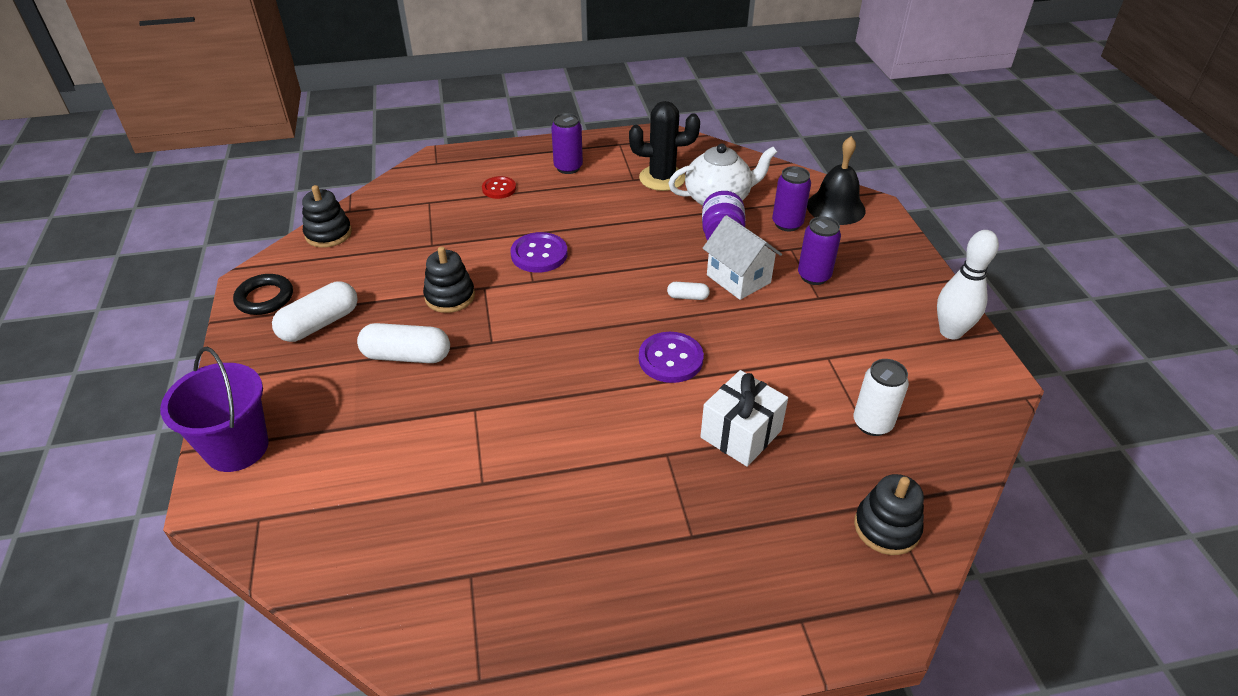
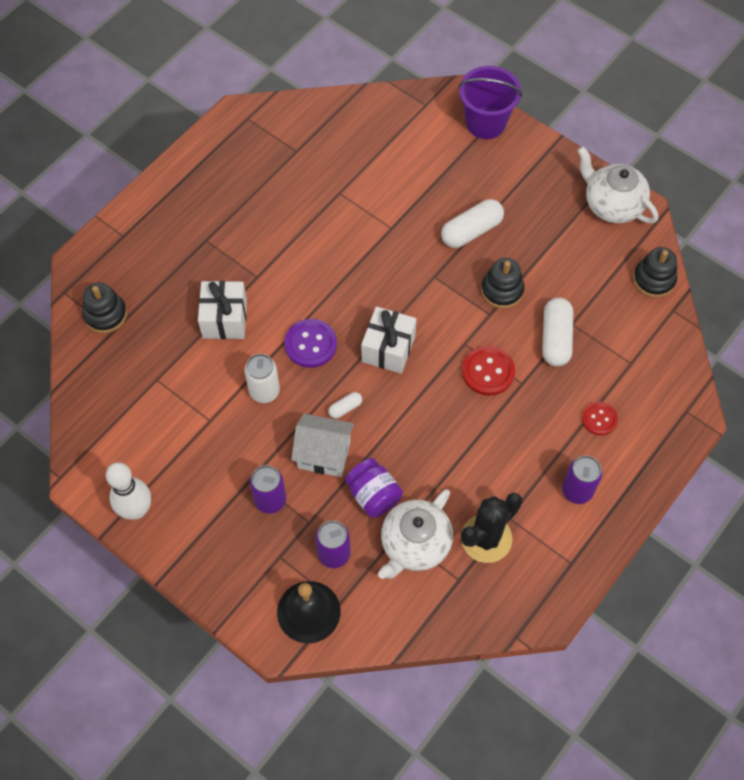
camera: 140 degrees right, 20 degrees up
black ring [233,274,293,315] -> white teapot [577,146,658,223]
white capsule [272,281,358,342] -> white capsule moved to [542,298,573,366]
purple button [510,232,567,273] -> red button [462,346,515,396]
white can [854,359,909,436] -> white can moved to [245,354,280,403]
none -> white gift [361,307,417,374]

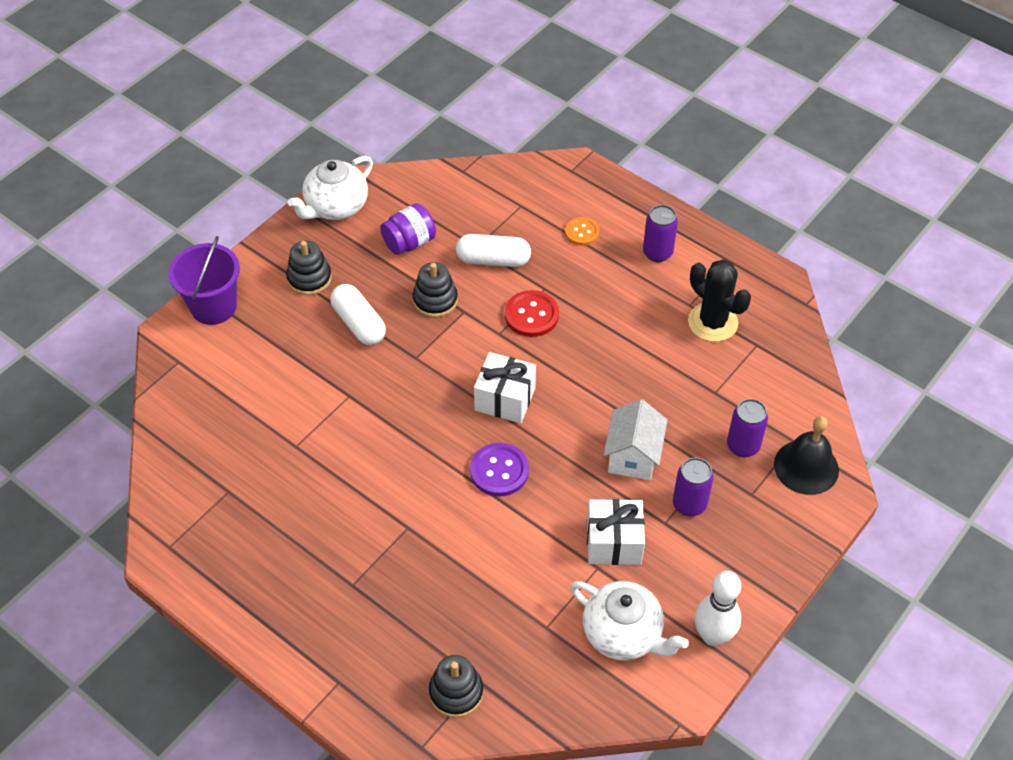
camera: 90 degrees left, 10 degrees down
white gift [198,281,247,339] -> white gift moved to [587,499,645,565]
white can [245,354,280,403] -> none
white capsule [328,392,362,419] -> none
purple jar [345,458,403,518] -> purple jar moved to [380,203,436,255]
white teapot [378,489,453,579] -> white teapot moved to [570,581,689,661]
red button [582,402,618,435] -> orange button [565,217,599,246]
black stacking toy [633,247,677,298] -> black stacking toy moved to [286,241,332,295]

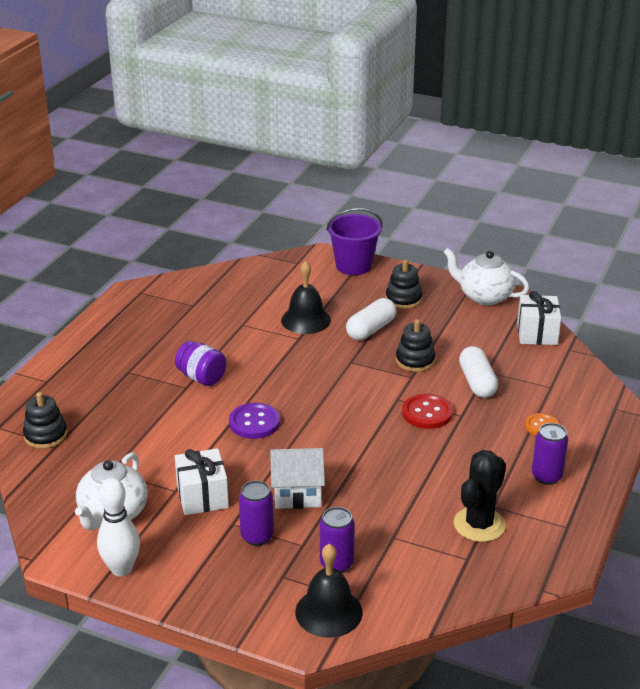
camera: 75 degrees right, 20 degrees down
purple jar [380,203,436,255] -> purple jar moved to [175,341,226,386]
white gift [474,352,536,423] -> white gift moved to [517,291,561,345]
none -> black bell [281,261,331,334]

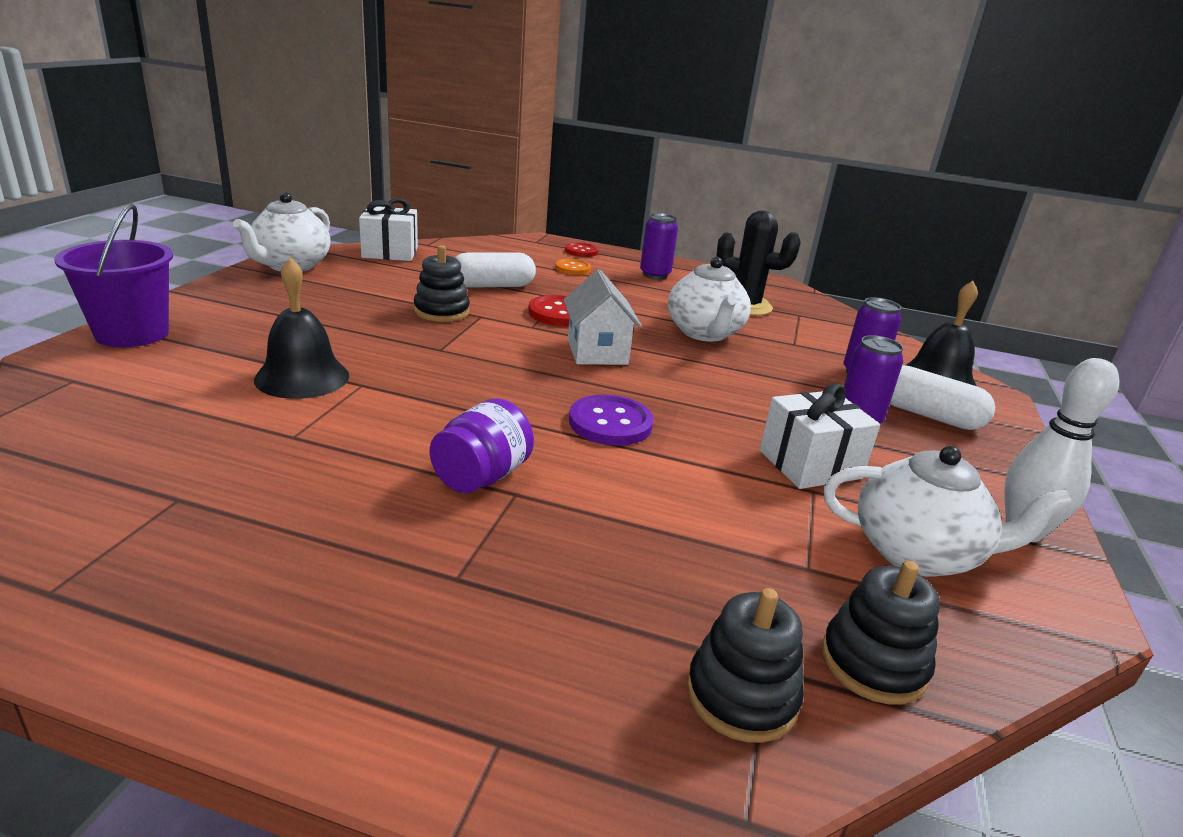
camera: 100 degrees left, 5 degrees down
white house [270,448,325,509] -> white house moved to [563,269,642,365]
white capsule [346,298,397,340] -> white capsule moved to [890,365,995,430]
black stacking toy [386,260,423,309] -> black stacking toy moved to [821,561,940,705]
none -> red button [565,243,599,257]
none -> white teapot [668,257,751,342]

